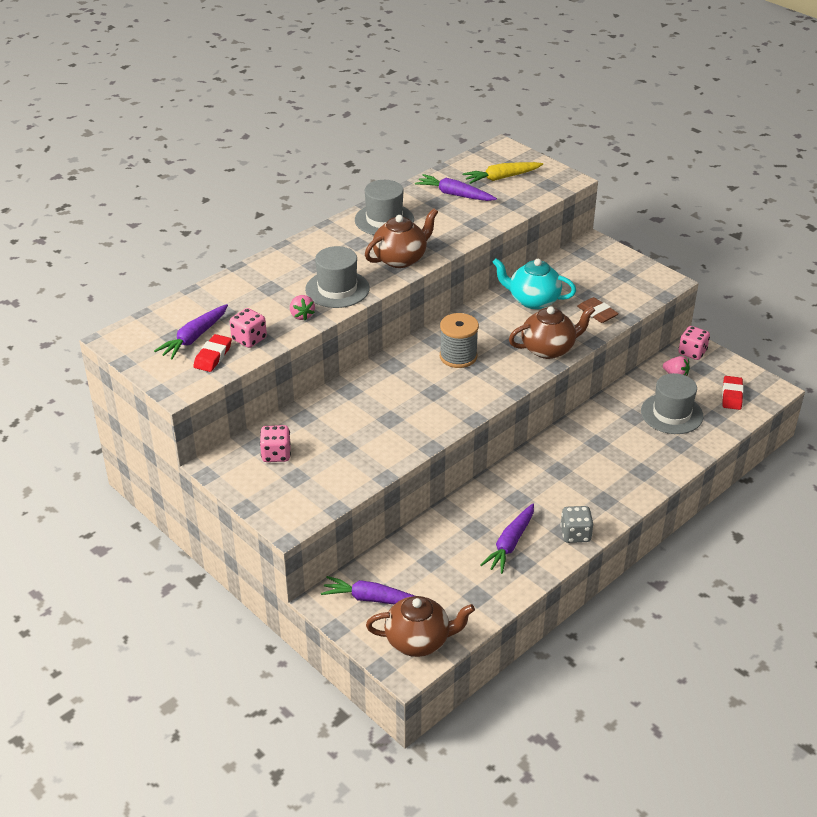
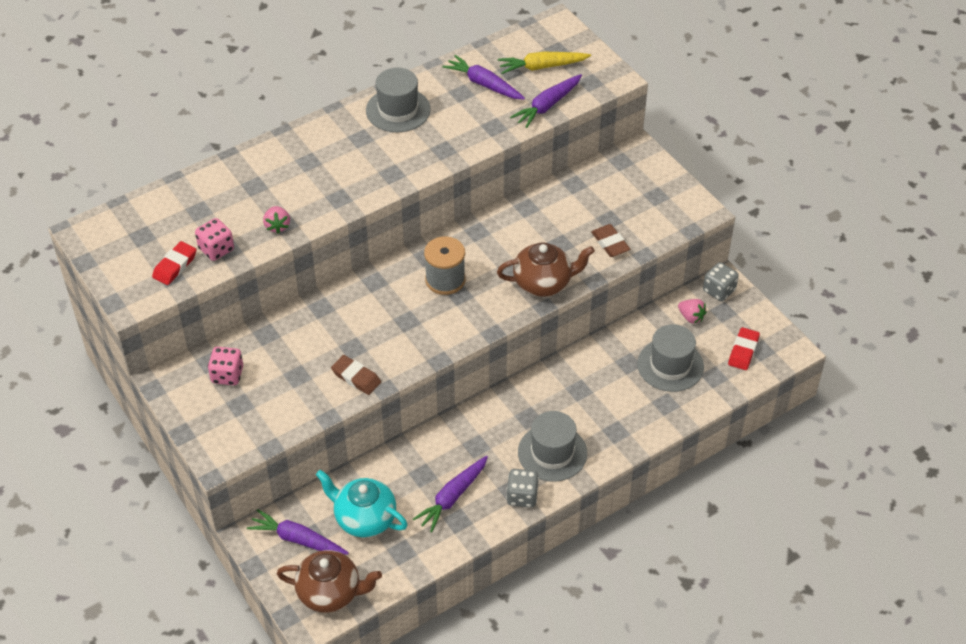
camera: 10 degrees right, 10 degrees up
purple carrot [154,304,228,359] -> purple carrot moved to [510,74,582,128]
grey hat [305,246,370,308] -> grey hat moved to [518,411,587,482]
brown teapot [365,208,438,268] -> none
turquoise teapot [492,258,576,309] -> turquoise teapot moved to [316,470,408,538]
pink dice [678,326,710,360] -> grey dice [703,262,739,301]
none -> brown eraser [331,355,381,395]

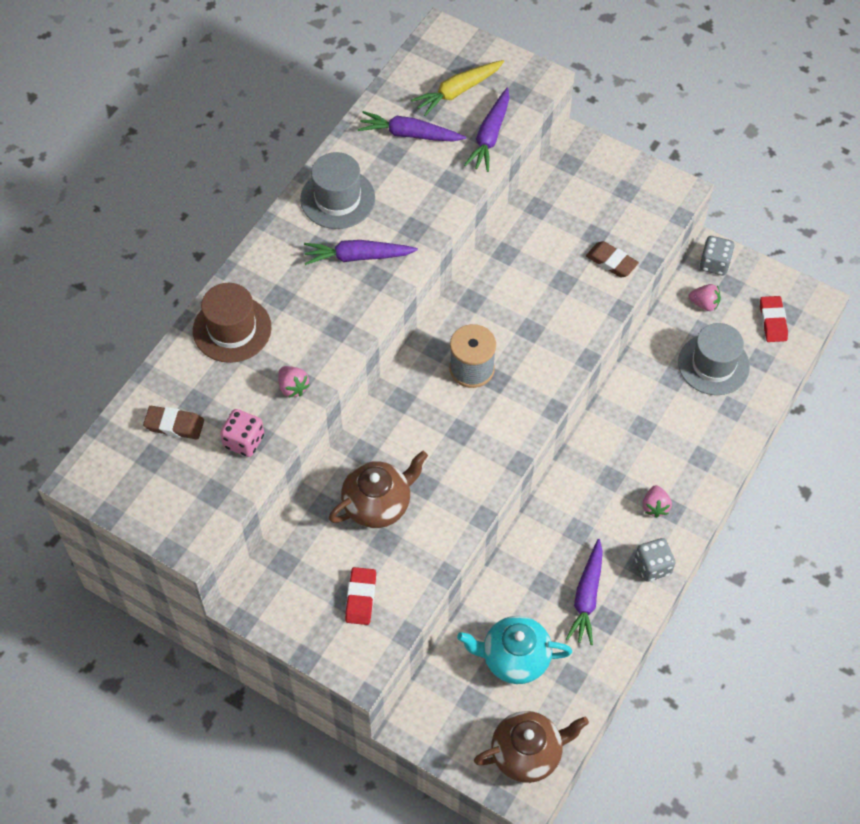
camera: 25 degrees left, 10 degrees up
red eraser [152,241,197,285] -> red eraser moved to [345,567,376,625]
pink dice [208,347,243,385] -> none
purple carrot [247,509,349,555] -> purple carrot moved to [304,240,418,265]
brown eraser [331,355,381,395] -> brown eraser moved to [143,406,204,439]
brown teapot [497,243,595,297] -> brown teapot moved to [329,451,428,528]
grey hat [518,411,587,482] -> pink strawberry [642,485,672,518]
none -> brown hat [193,283,271,363]

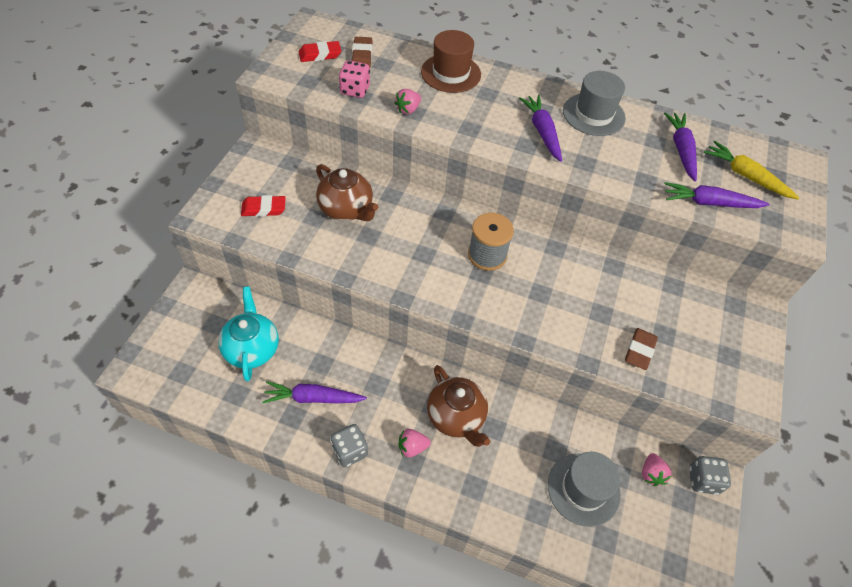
camera: 75 degrees right, 5 degrees down
brown teapot [474,711,589,783] -> brown teapot moved to [427,365,490,447]
red eraser [760,296,788,342] -> red eraser moved to [299,41,341,62]

